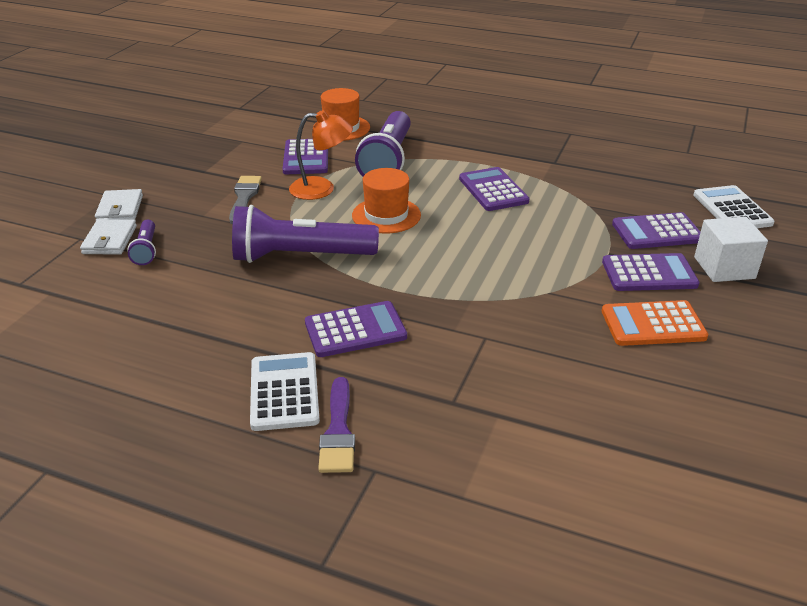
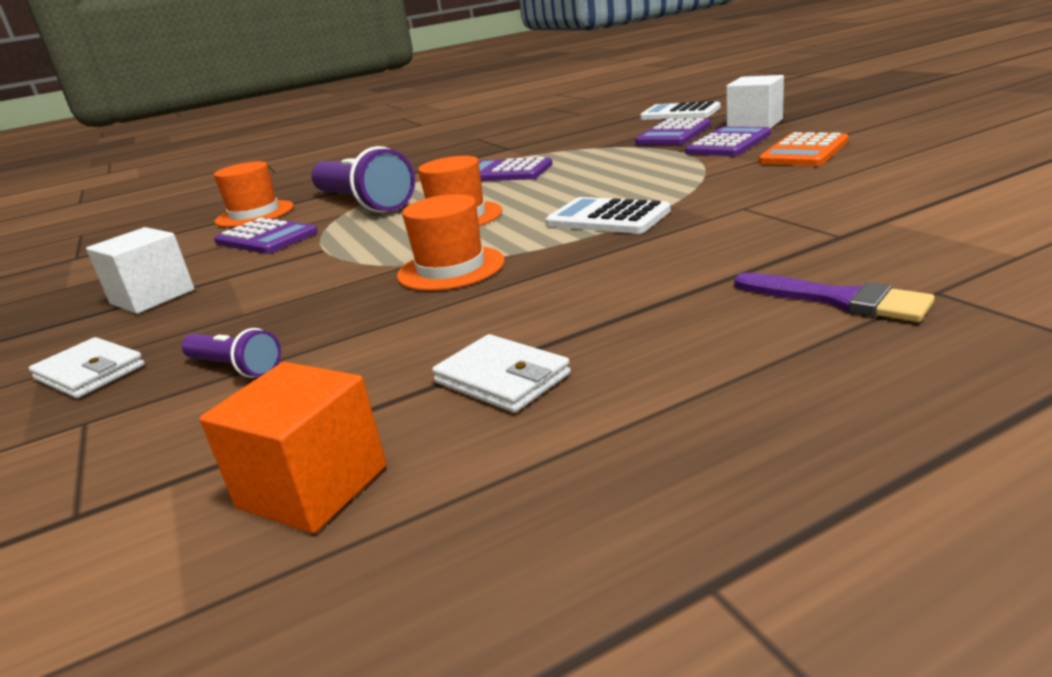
camera: 45 degrees left, 10 degrees down
white wallet [80,219,137,255] -> white wallet moved to [432,334,571,413]
grey brush [229,176,262,224] -> none
purple flashlight [232,205,379,263] -> orange hat [397,194,505,291]
white calculator [250,352,320,431] -> white calculator moved to [546,197,671,234]
orange lamp [289,110,353,200] -> none
purple calculator [305,301,407,357] -> none
none -> white cube [86,227,195,314]
none -> orange cube [200,362,386,534]

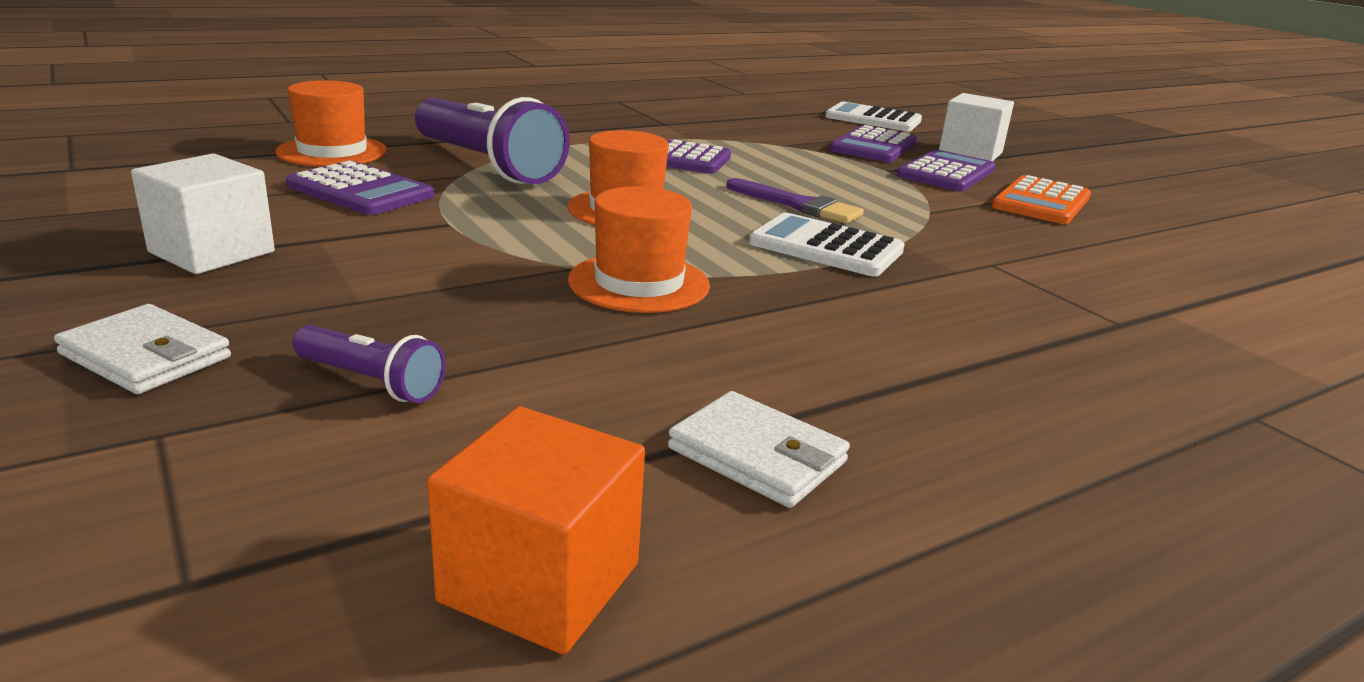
camera: 10 degrees left, 0 degrees up
purple brush [734,273,935,322] -> purple brush moved to [727,178,864,223]

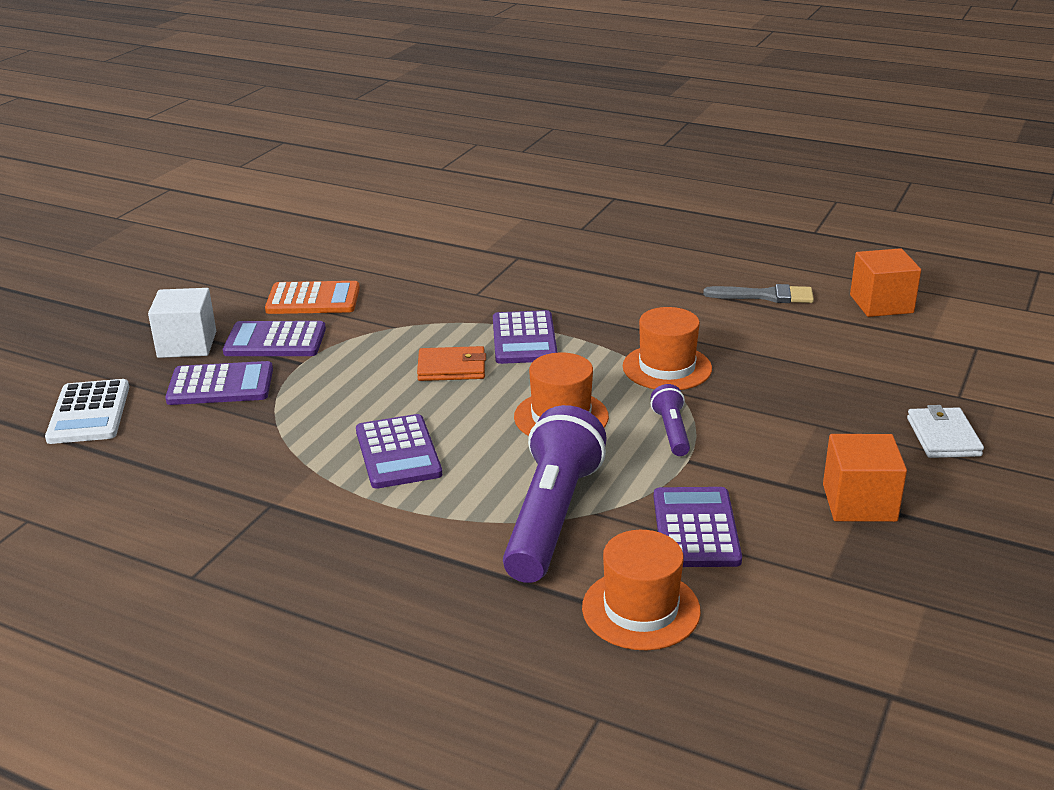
camera: 120 degrees left, 5 degrees up
white cube [131,153,275,274] -> orange cube [823,434,907,522]
purple flashlight [293,325,446,403] -> purple flashlight moved to [651,384,690,456]
white wallet [668,391,850,508] -> grey brush [703,284,814,303]
purple brush [727,178,864,223] -> orange wallet [417,346,486,381]
white calculator [749,213,905,277] -> purple calculator [493,310,558,364]

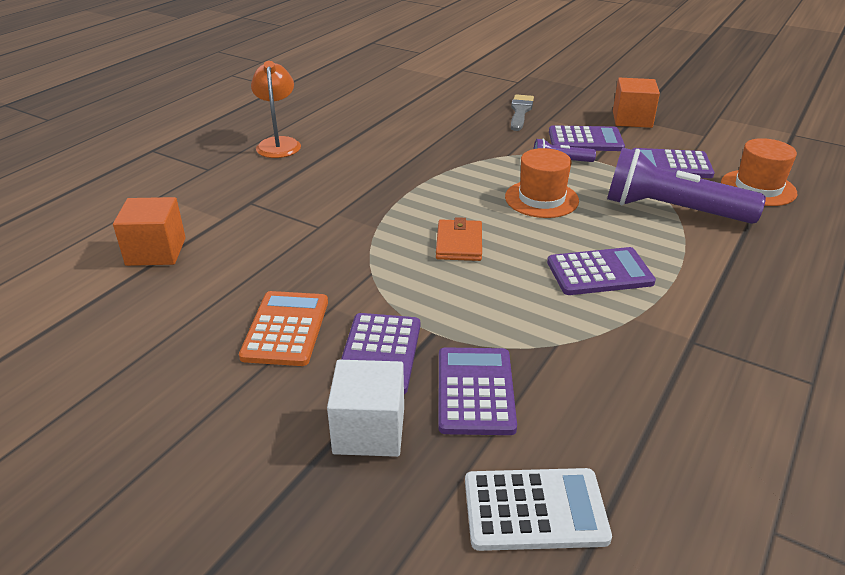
camera: 85 degrees left, 5 degrees up
purple calculator [493,310,558,364] -> purple calculator moved to [549,125,625,151]
orange hat [623,307,712,390] -> none
grey brush [703,284,814,303] -> grey brush moved to [511,94,534,131]
orange cube [850,248,921,317] -> orange cube moved to [113,197,186,266]
white wallet [907,405,984,458] -> none
none -> orange lamp [251,61,301,158]

